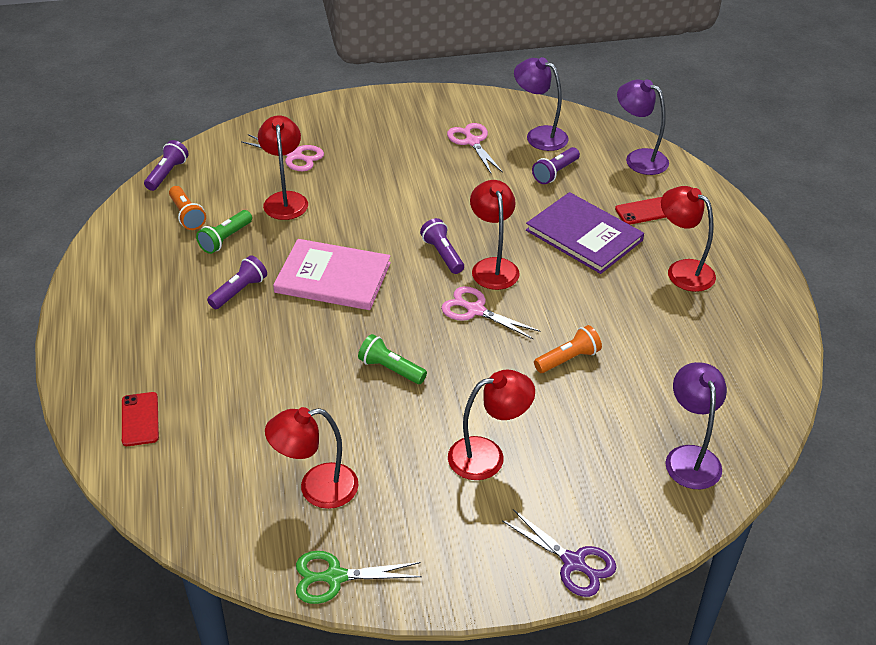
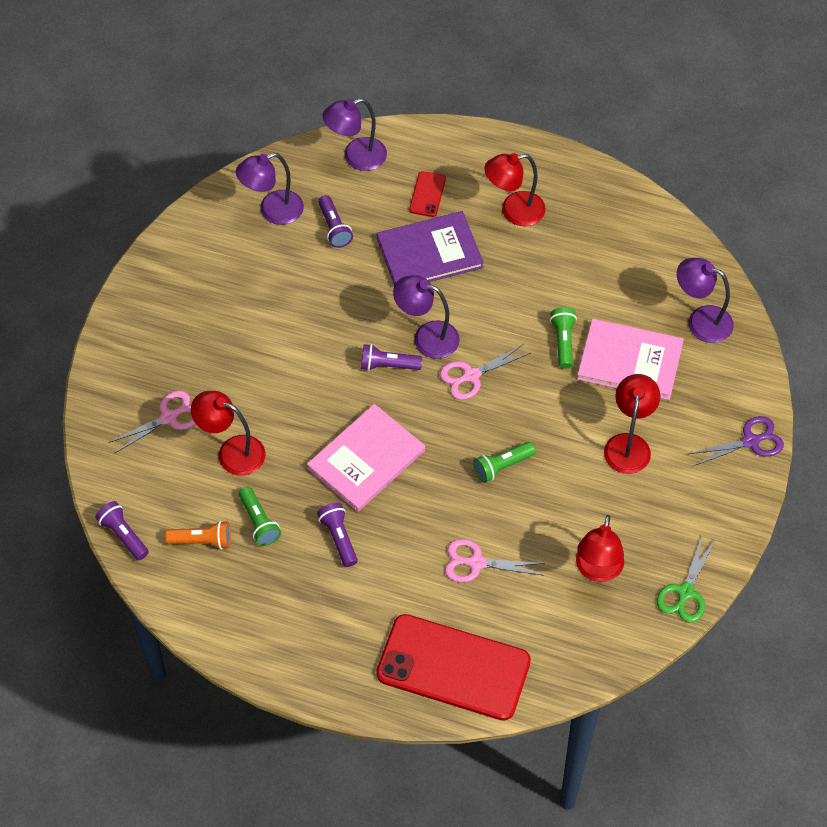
camera: 60 degrees left, 15 degrees up
red phone [122,392,159,446] -> red phone [376,614,531,721], size x2.38
pink scissors [447,123,503,175] -> pink scissors moved to [445,539,545,582]
red lamp [470,180,520,290] -> purple lamp [393,275,460,359]
orange flashlight [534,325,602,373] -> green flashlight [550,307,577,369]
none -> pink book [577,319,684,400]

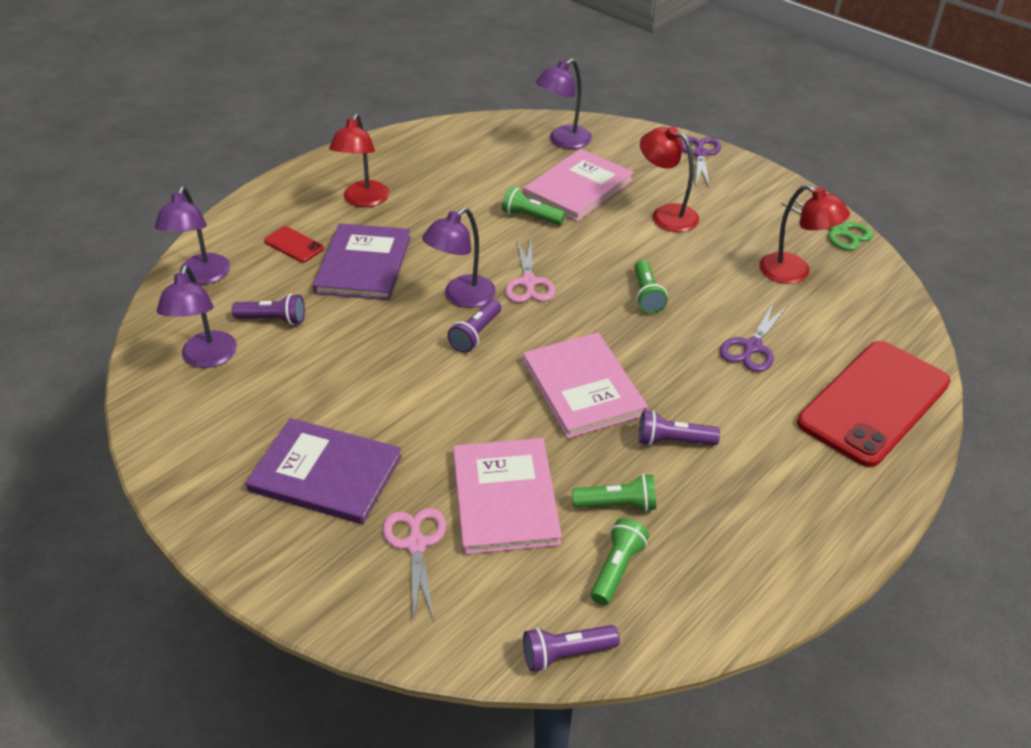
camera: 65 degrees left, 15 degrees down
orange flashlight [165,521,231,550] -> green flashlight [591,518,649,605]
red lamp [191,391,265,476] -> pink book [453,438,562,555]
pink scissors [445,539,545,582] -> purple scissors [720,303,788,372]
none -> purple book [246,418,402,524]

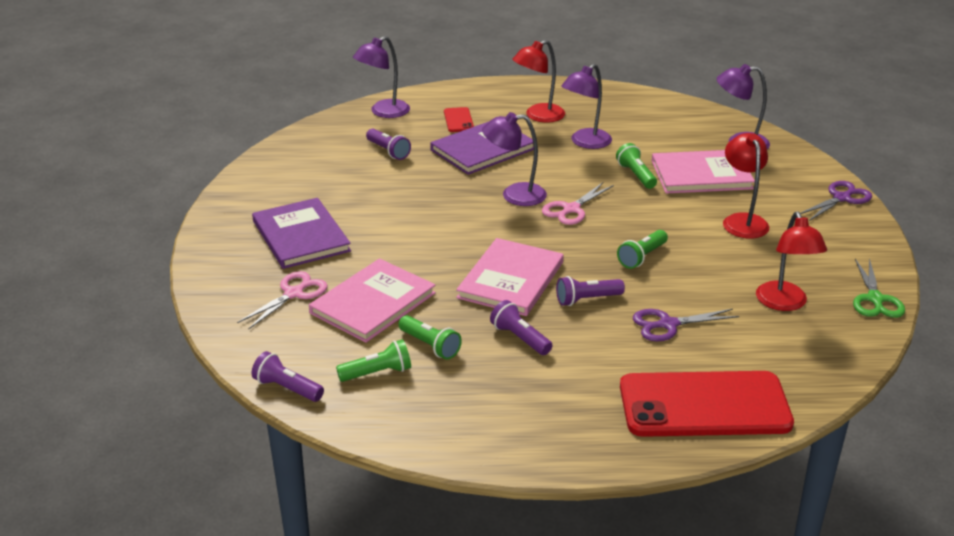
camera: 45 degrees right, 10 degrees down
purple lamp [157,265,237,368] -> purple lamp moved to [561,64,612,149]
purple flashlight [447,299,501,353] -> purple flashlight moved to [556,276,625,306]

